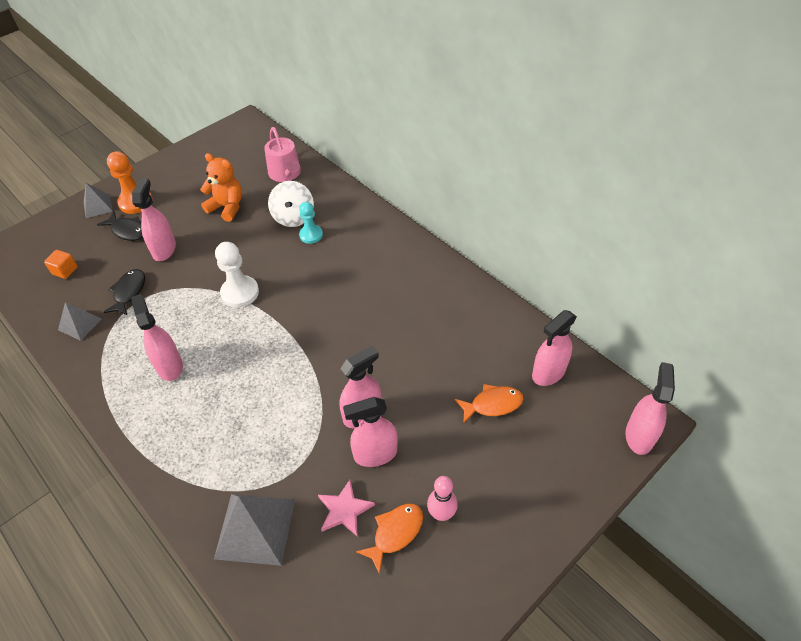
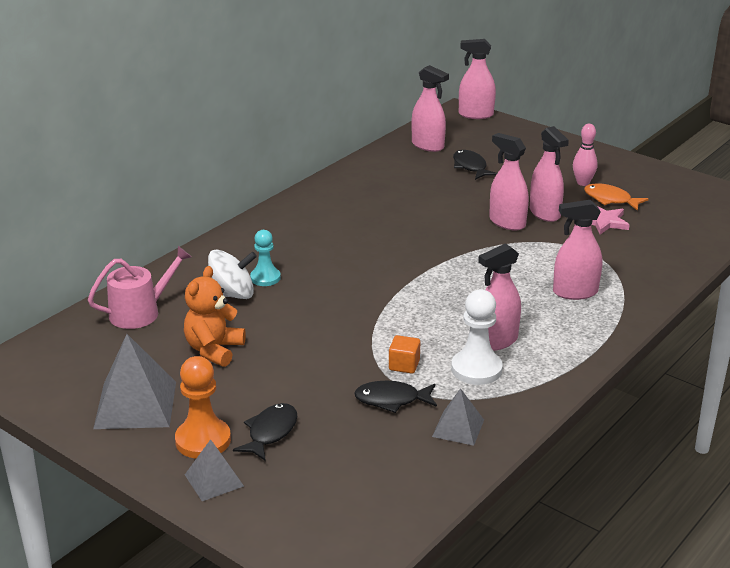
camera: 100 degrees left, 20 degrees down
orange cube [44,250,78,279] -> orange cube moved to [389,335,420,374]
pink spray bottle [132,178,176,261] -> pink spray bottle moved to [553,200,602,300]
grey pyramid [214,494,295,566] -> grey pyramid moved to [93,334,176,429]
white pawn [215,242,259,308] -> white pawn moved to [451,290,503,385]
orange fish [455,384,523,424] -> black fish [453,150,497,180]

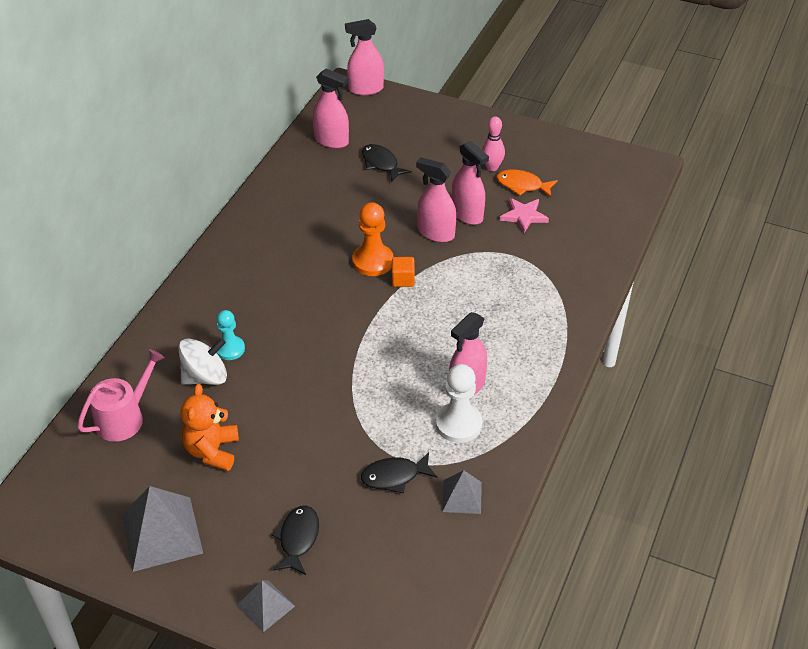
camera: 15 degrees left, 15 degrees up
orange pawn [175,356,231,458] -> orange pawn moved to [352,202,394,276]
orange cube [389,335,420,374] -> orange cube moved to [392,257,415,287]
pink spray bottle [553,200,602,300] -> none

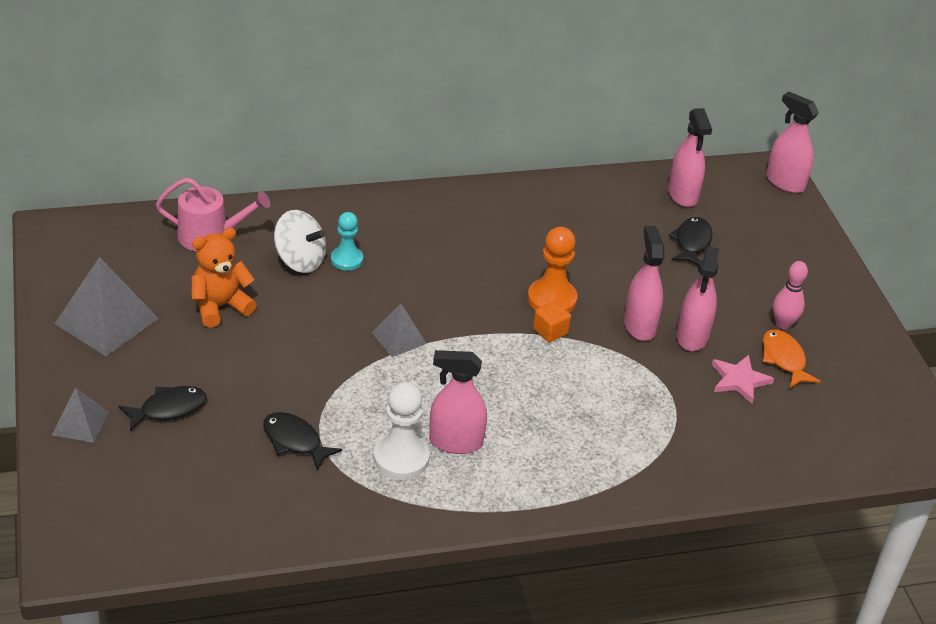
camera: 50 degrees right, 5 degrees down
grey pyramid [442,470,482,514] -> grey pyramid moved to [372,304,427,357]

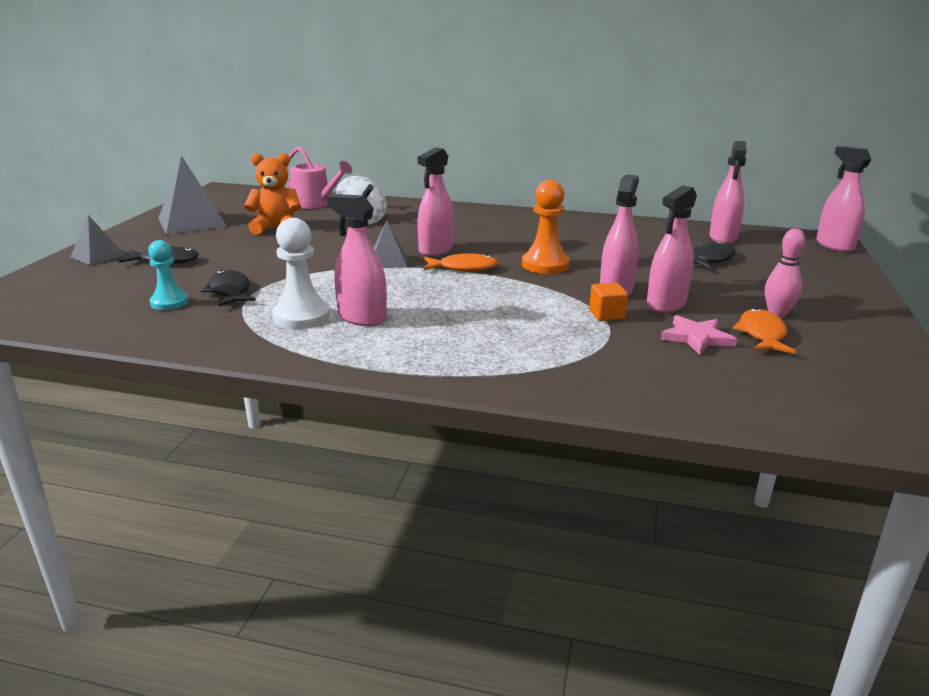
camera: 30 degrees right, 15 degrees down
turquoise pawn [331,212,363,271] -> turquoise pawn moved to [148,240,189,310]
orange cube [533,301,571,342] -> orange cube moved to [589,283,628,321]
none -> pink spray bottle [417,147,454,256]
none -> orange fish [424,253,498,271]

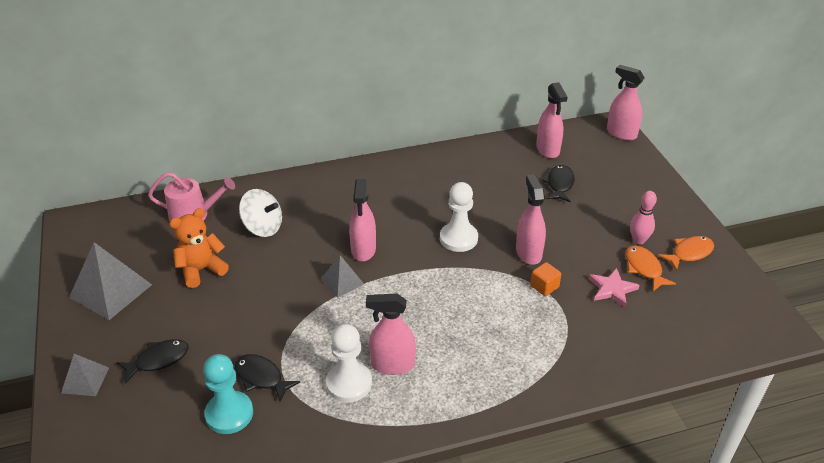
camera: 30 degrees left, 15 degrees up
turquoise pawn [148,240,189,310] -> turquoise pawn [203,354,253,434], size x1.51
orange fish [424,253,498,271] -> orange fish moved to [658,236,714,271]
orange pawn [522,180,569,274] -> white pawn [440,182,478,252]
pink spray bottle [647,185,697,313] -> none

